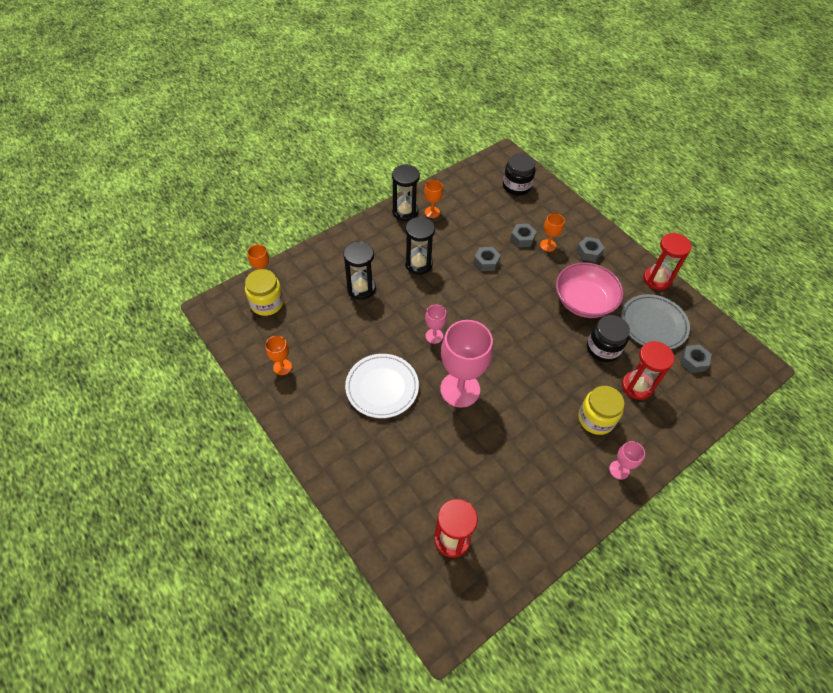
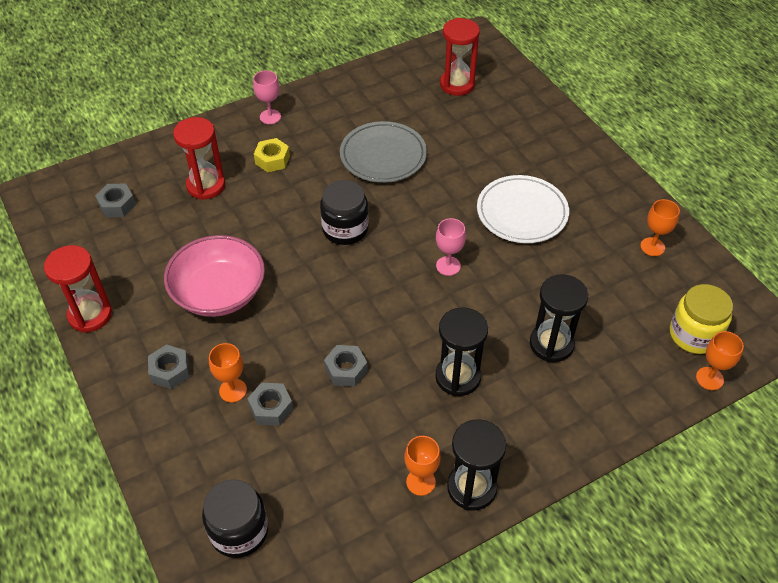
camera: 170 degrees left, 5 degrees down
pink goblet [440,320,493,408] -> none
yellow jar [579,386,624,435] -> yellow nut [254,138,290,172]
black jar [587,315,630,362] -> black jar moved to [320,180,369,245]
grey plate [621,294,690,349] -> grey plate moved to [340,121,427,183]

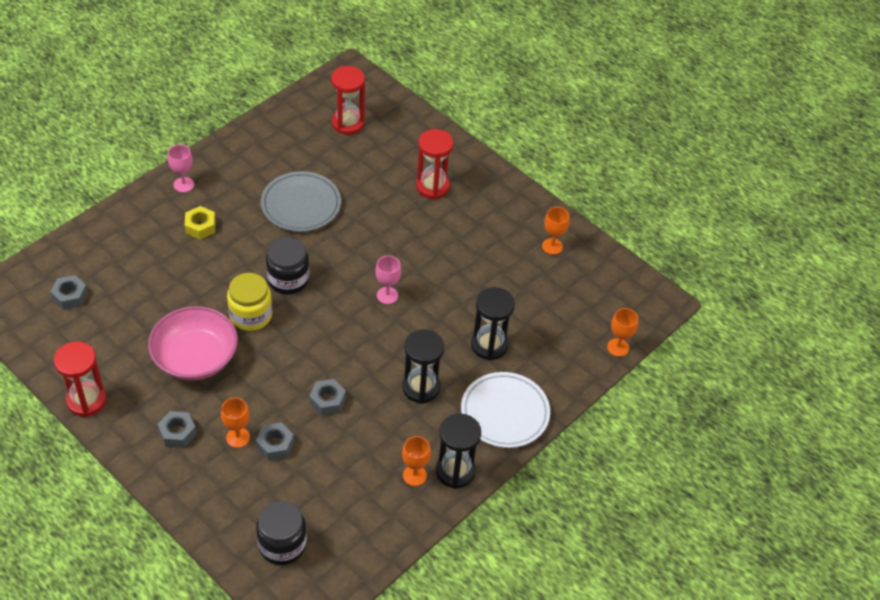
camera: 20 degrees left, 0 degrees up
red hourglass [173,117,225,200] -> red hourglass moved to [416,129,454,199]
white plate [477,175,569,243] -> white plate moved to [461,372,550,448]
yellow jar [670,284,733,354] -> yellow jar moved to [227,273,272,331]

